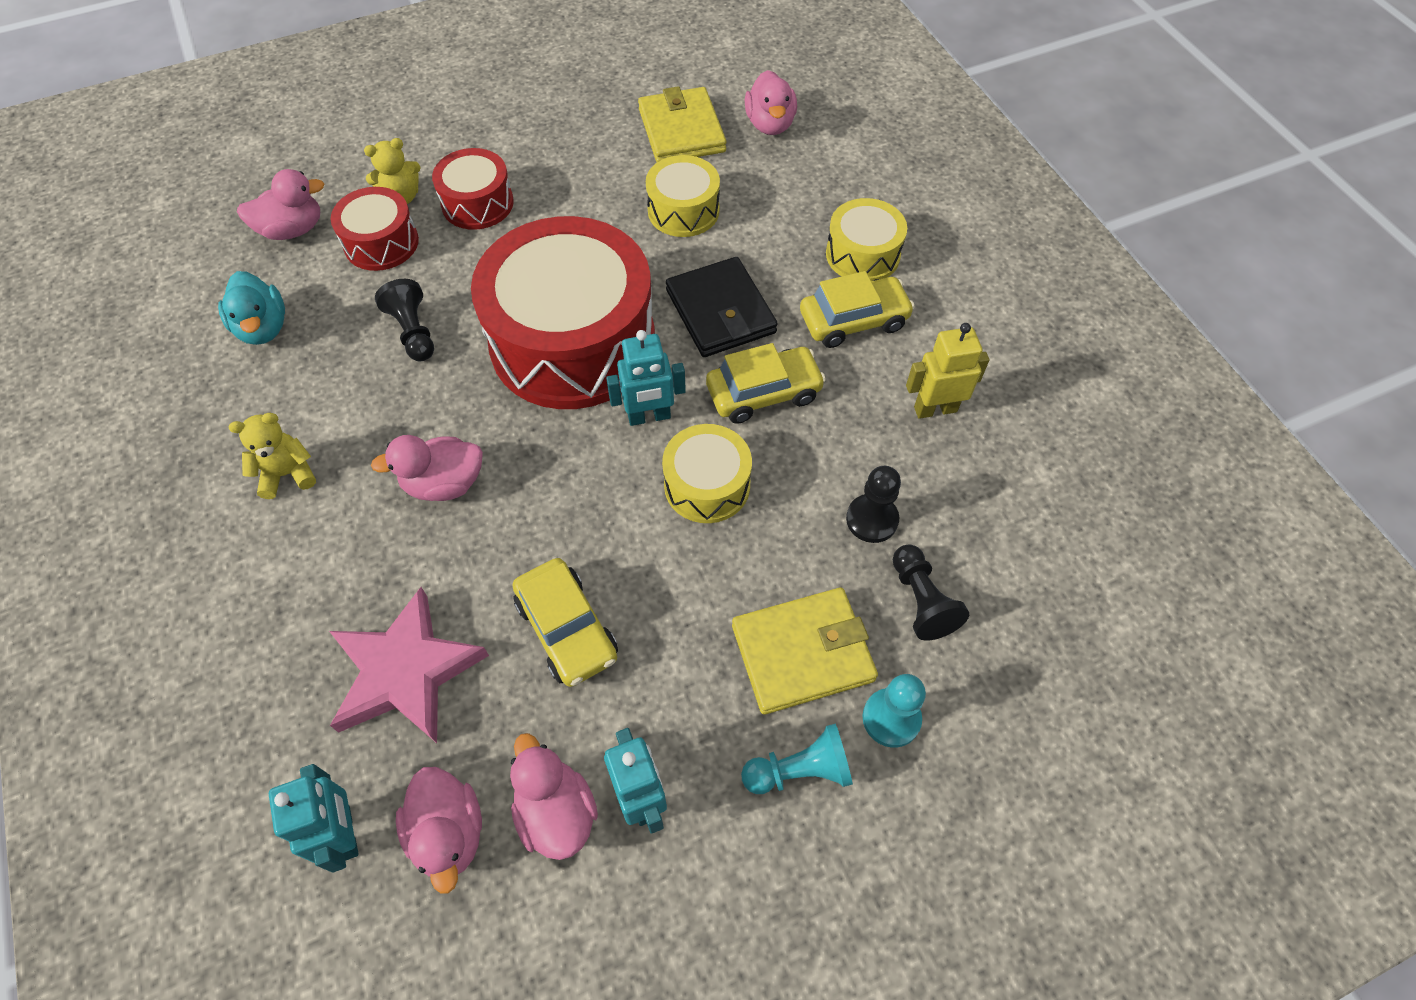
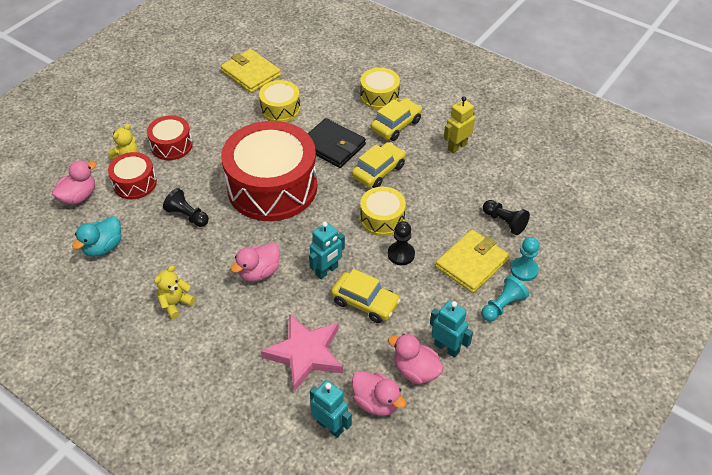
camera: 30 degrees left, 10 degrees down
turquoise duck [218,271,285,345] -> turquoise duck turned 90 degrees clockwise [72,216,121,257]
turquoise robot [606,330,686,426] -> turquoise robot moved to [309,222,345,279]
pink duck [745,70,797,135] -> none
black pawn [846,466,901,543] -> black pawn moved to [388,221,415,265]

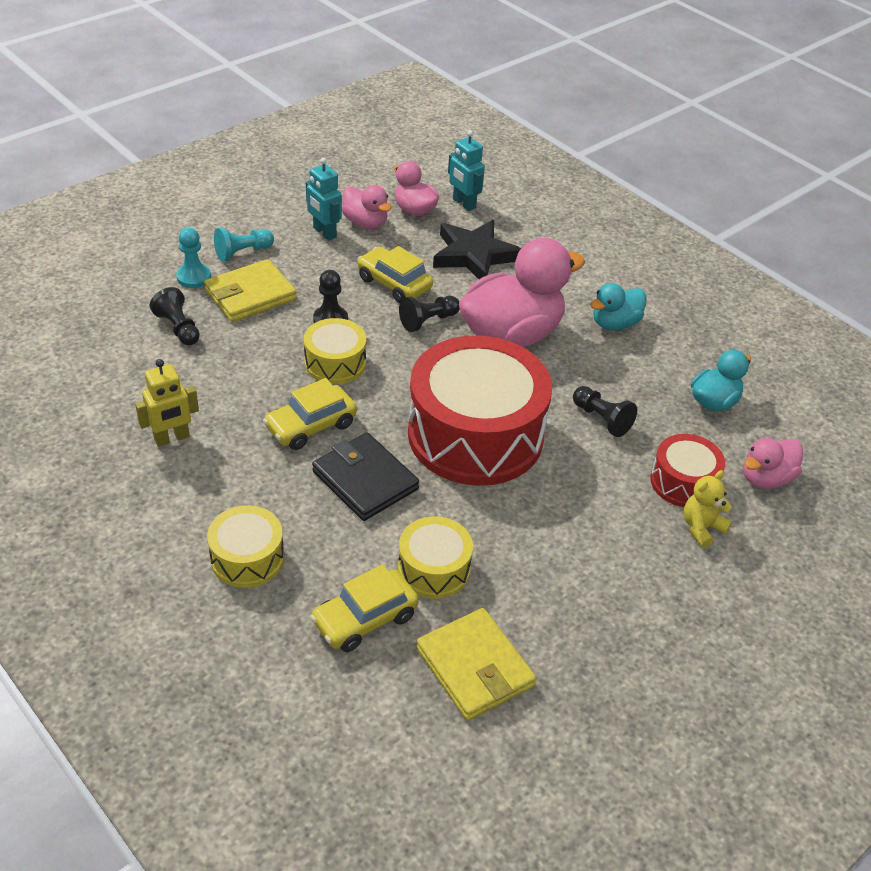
camera: 170 degrees left, 5 degrees down
red drum [147,115,193,160] -> none
yellow teddy bear [154,265,195,319] -> turquoise duck [590,283,647,330]
pink duck [231,243,280,282] -> pink duck [459,238,585,347], size x1.93
pink star [261,314,343,392] -> black star [433,220,521,279]
turquoise robot [309,222,345,279] -> black pawn [399,296,460,332]
yellow car [371,98,422,141] -> yellow car moved to [310,565,419,652]

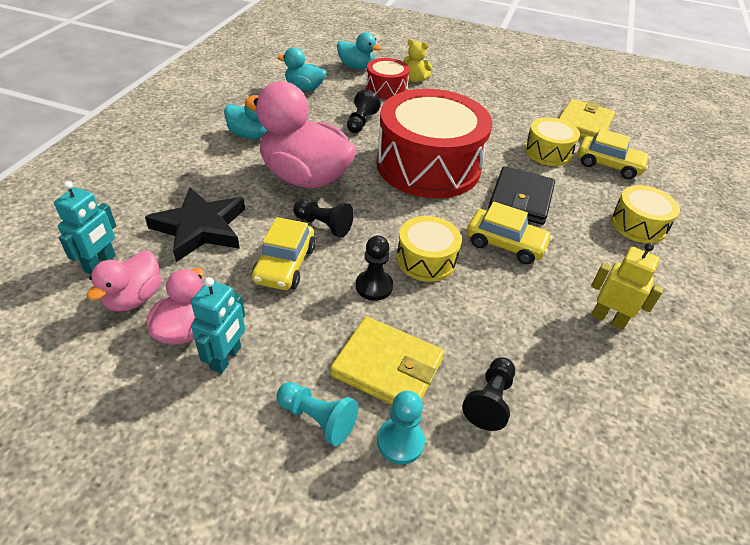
camera: 120 degrees left, 0 degrees up
pink duck [743,438,803,489] -> turquoise duck [337,32,382,69]

